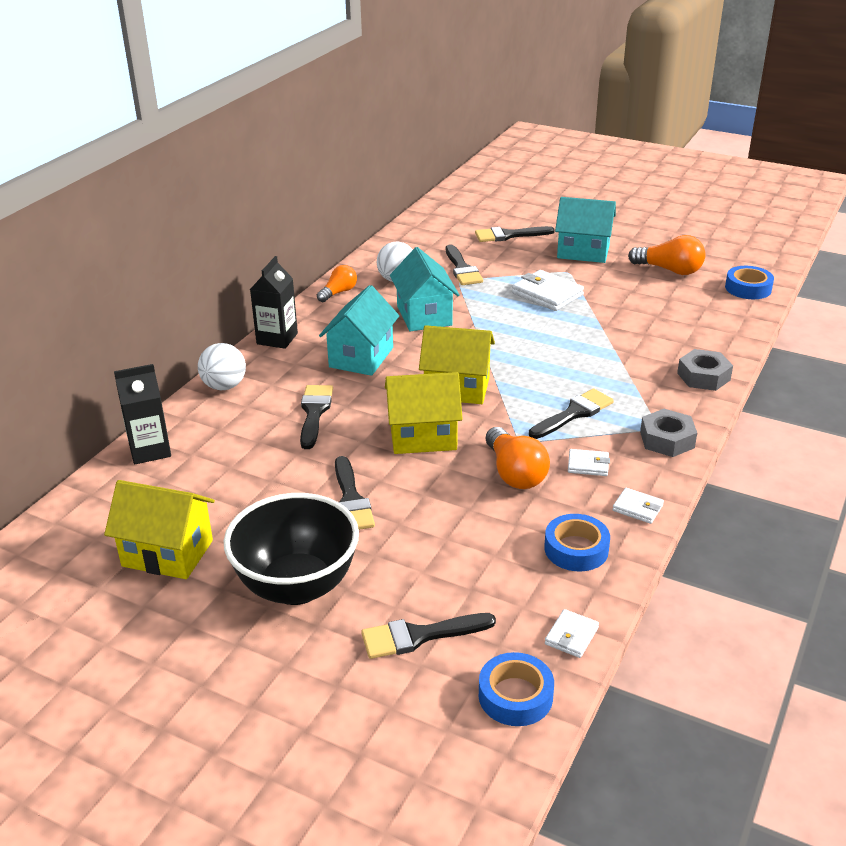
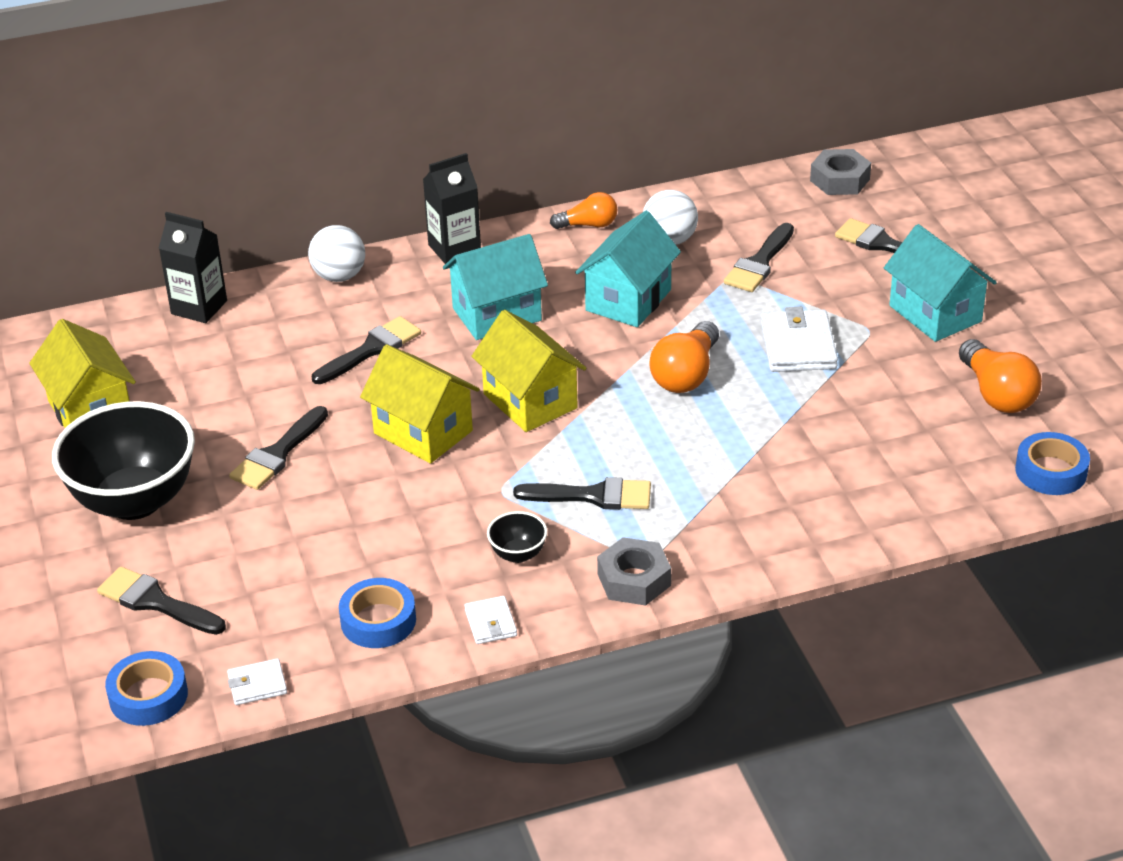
camera: 45 degrees right, 5 degrees up
orange light bulb [486,427,550,489] -> orange light bulb moved to [650,321,719,393]
white wallet [568,449,610,476] -> black bowl [487,511,547,563]
grey nut [677,349,733,391] -> grey nut moved to [810,149,871,195]

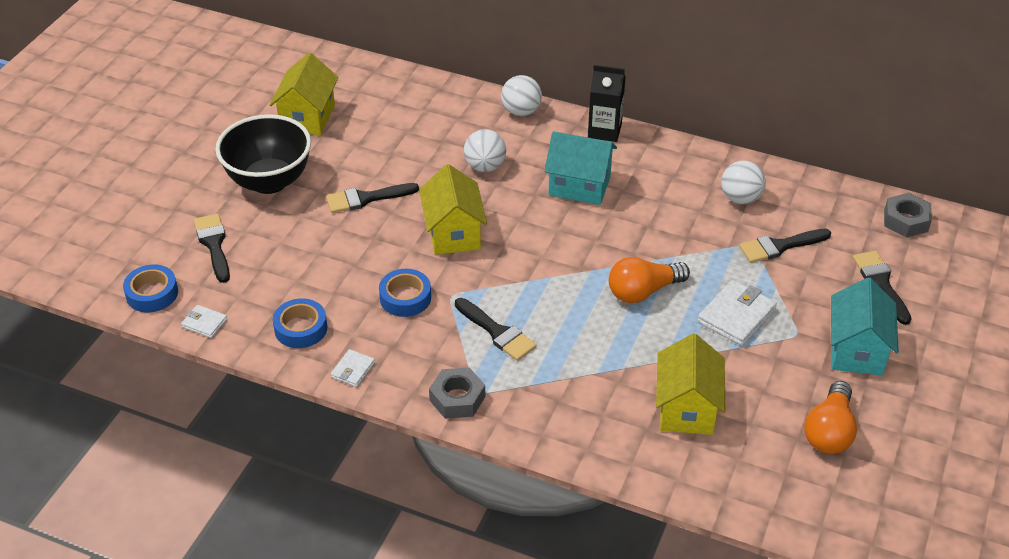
camera: 40 degrees right, 5 degrees up
black carton [159,212,227,323] -> none
black brush [312,316,421,384] -> white ball [464,129,506,172]
yellow house [471,310,586,432] -> yellow house moved to [656,334,725,435]
black bowl [487,511,547,563] -> none
orange light bulb [550,192,617,229] -> none
turquoise house [575,211,681,327] -> none
blue tape [1015,432,1090,495] -> blue tape moved to [379,269,431,317]

